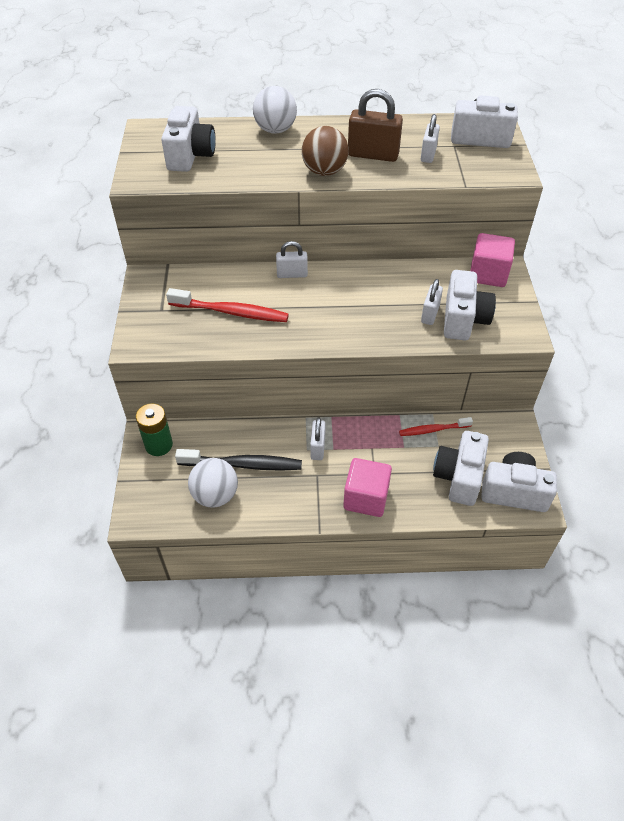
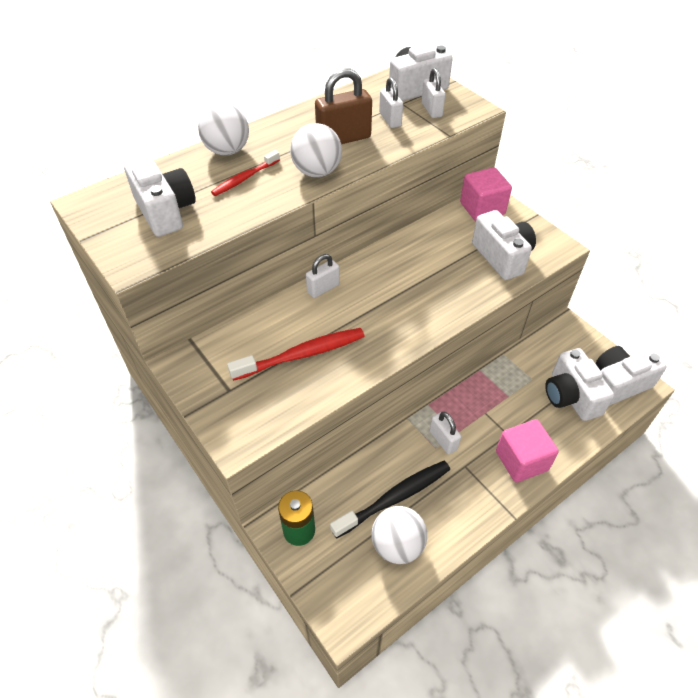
camera: 35 degrees left, 0 degrees up
brown ball [302,126,349,176] -> white ball [290,123,342,177]
red toothbrush [399,417,473,436] -> red toothbrush moved to [211,150,280,196]
white padlock [421,279,443,325] -> white padlock moved to [422,68,445,118]

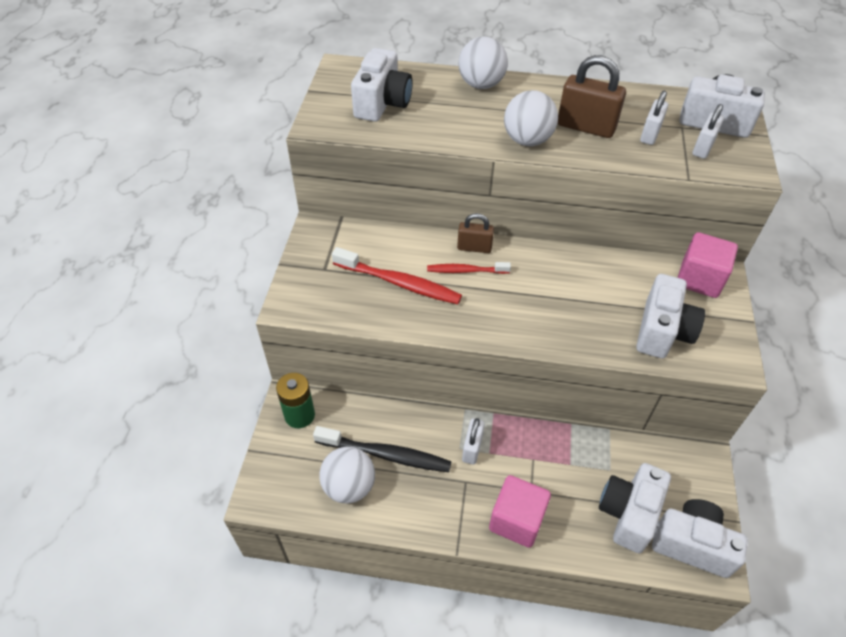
camera: 45 degrees right, 0 degrees up
red toothbrush [211,150,280,196] -> red toothbrush moved to [427,262,511,274]
white padlock [306,254,340,298] -> brown padlock [457,213,494,253]

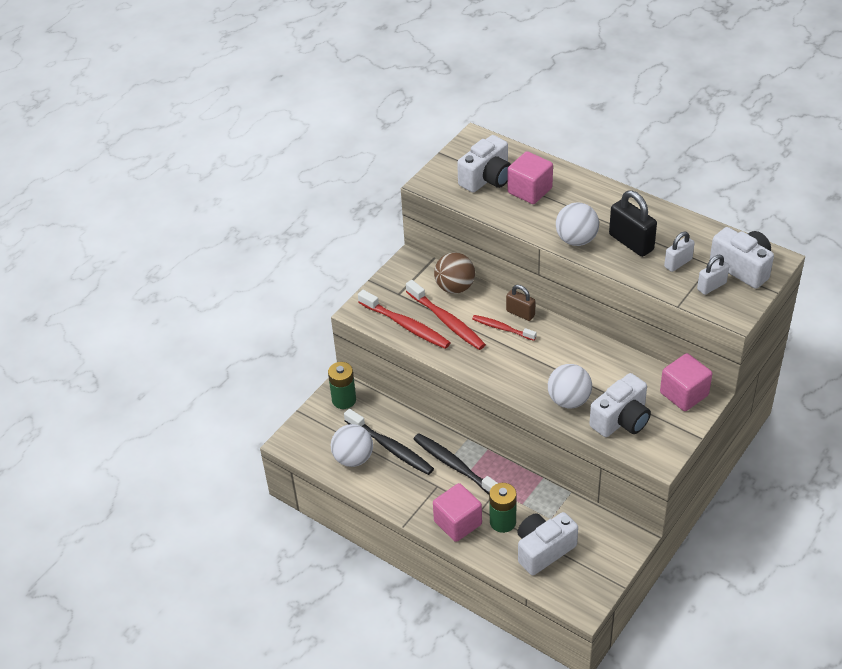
camera: 30 degrees right, 5 degrees down
white ball [458,37,508,89] -> white ball moved to [548,364,592,408]
white padlock [462,418,485,465] -> black toothbrush [413,433,498,495]
brown padlock [558,55,626,138] -> black padlock [609,190,657,257]
white camera [652,499,748,578] -> none
none -> red toothbrush [358,290,451,349]
none -> brown ball [434,253,475,294]
none -> green battery [489,483,517,533]
none -> pink cube [507,151,553,204]

